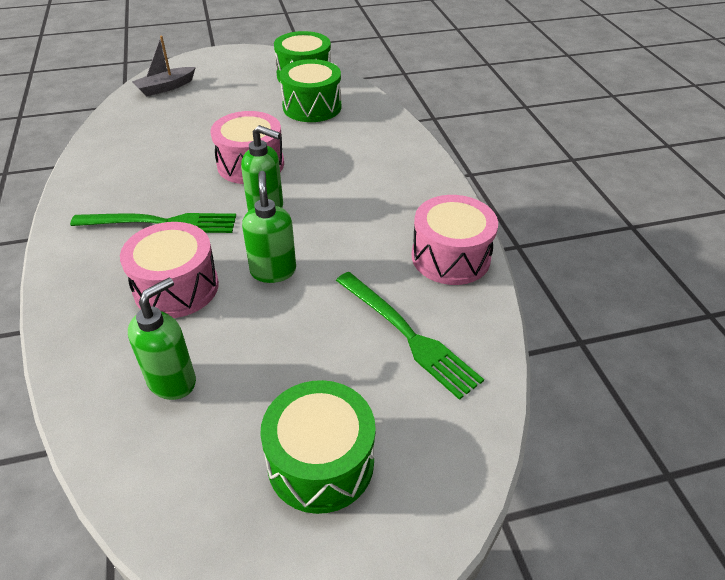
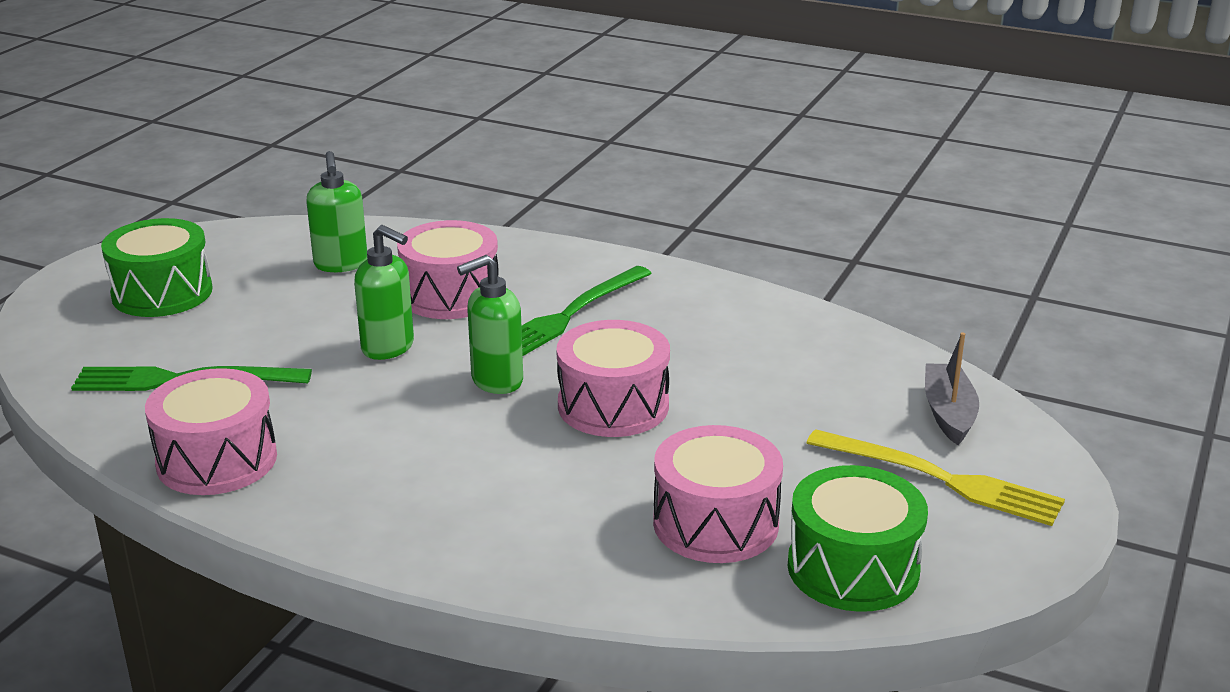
camera: 130 degrees right, 15 degrees down
green drum [280,59,341,122] -> pink drum [653,425,783,563]
none -> yellow fork [807,429,1065,526]

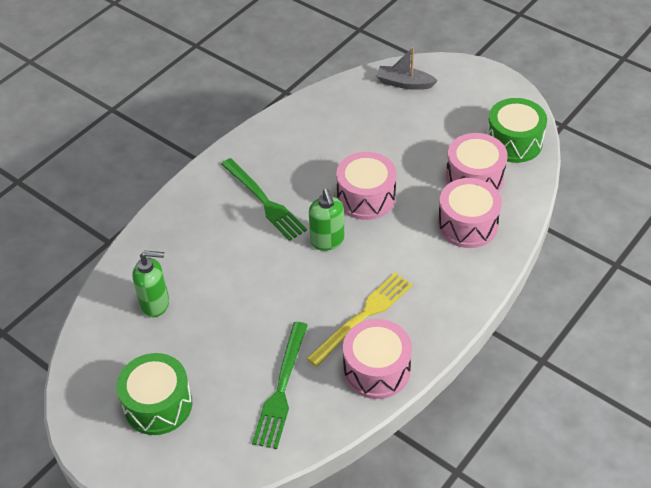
camera: 75 degrees left, 20 degrees up
green soap dispenser [354,225,414,360] -> none
pink drum [397,220,498,319] -> pink drum moved to [438,178,502,248]
yellow fork [807,429,1065,526] -> yellow fork moved to [306,272,413,367]

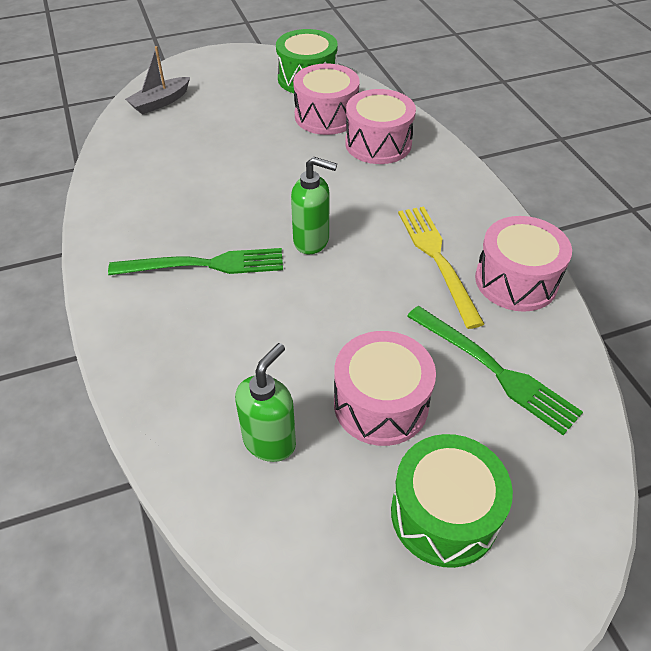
camera: 60 degrees left, 0 degrees up
pink drum [336,152,396,220] -> pink drum moved to [334,331,436,446]

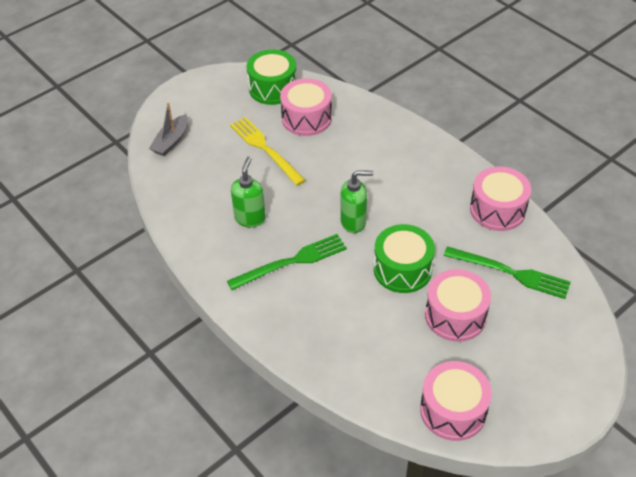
camera: 20 degrees left, 0 degrees up
green soap dispenser [235,343,296,462] -> green soap dispenser moved to [231,157,266,227]
pink drum [345,89,416,164] -> pink drum moved to [420,361,492,441]
green drum [391,434,513,568] -> green drum moved to [374,224,435,293]
yellow fork [398,207,484,329] -> yellow fork moved to [230,117,305,186]

